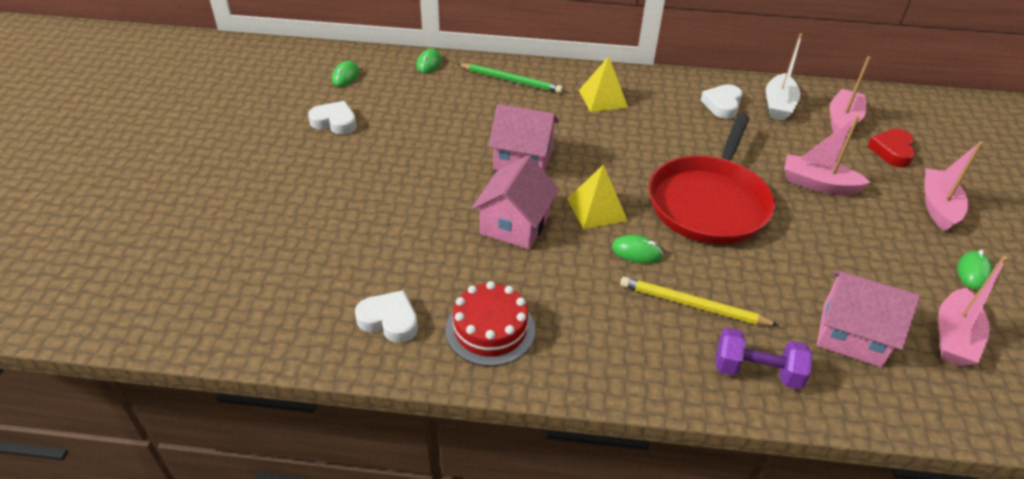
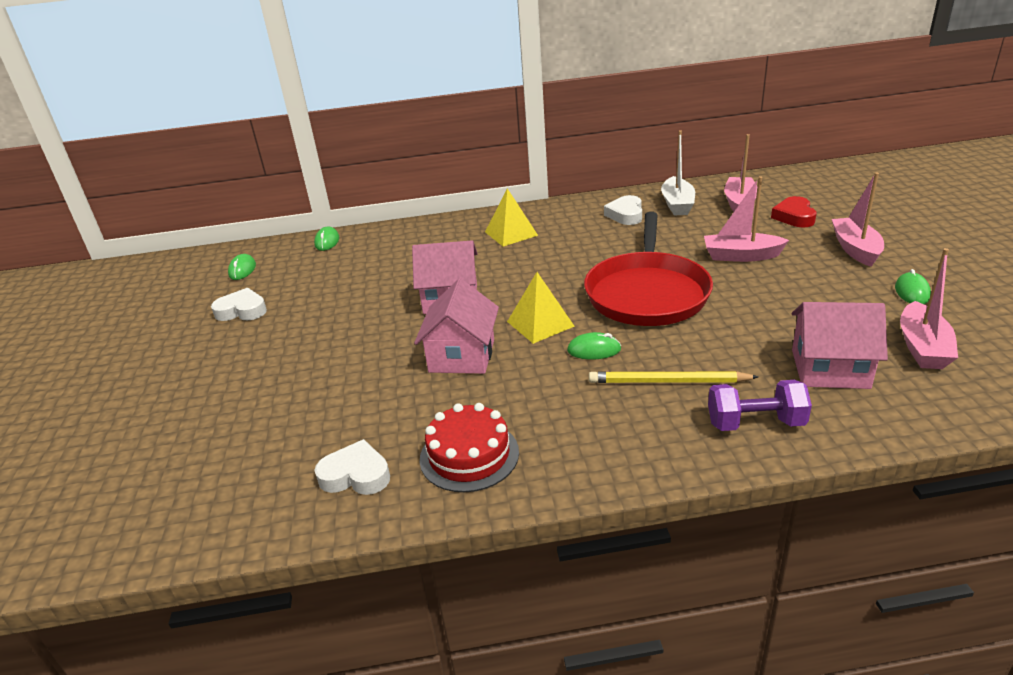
camera: 10 degrees left, 10 degrees down
green pencil [458,63,563,93] -> none

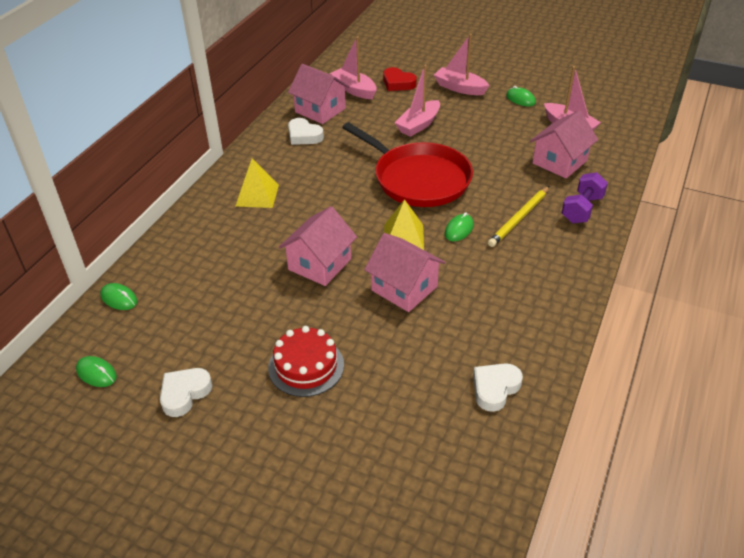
camera: 60 degrees left, 10 degrees up
red cake [420,403,519,492] -> red cake moved to [268,326,344,397]
white boat [661,130,695,216] -> pink house [288,64,350,124]

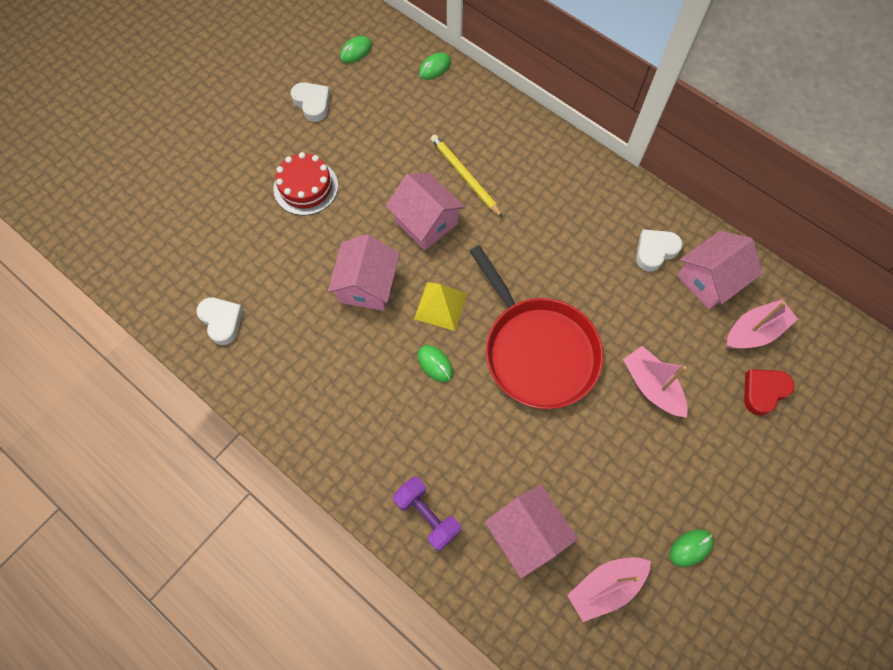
camera: 105 degrees right, 25 degrees up
yellow pyramid [236,158,279,208] -> none
red pan [342,122,473,207] -> red pan turned 90 degrees counterclockwise [469,245,603,409]
pink house [364,233,445,312] -> pink house turned 45 degrees counterclockwise [328,234,400,311]
pink boat [434,34,490,95] -> none
yellow pencil [488,186,549,247] -> yellow pencil moved to [430,134,503,218]

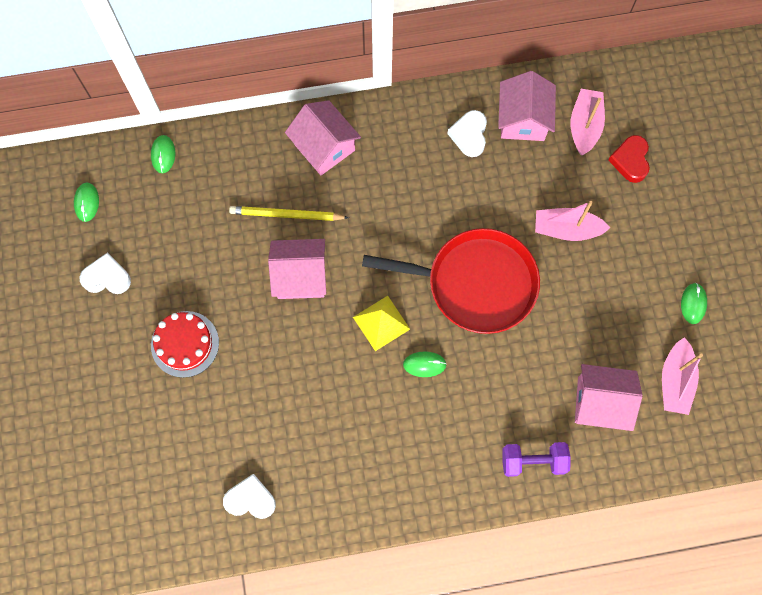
camera: 50 degrees left, 5 degrees up
pink house [328,234,400,311] -> pink house moved to [285,100,361,175]

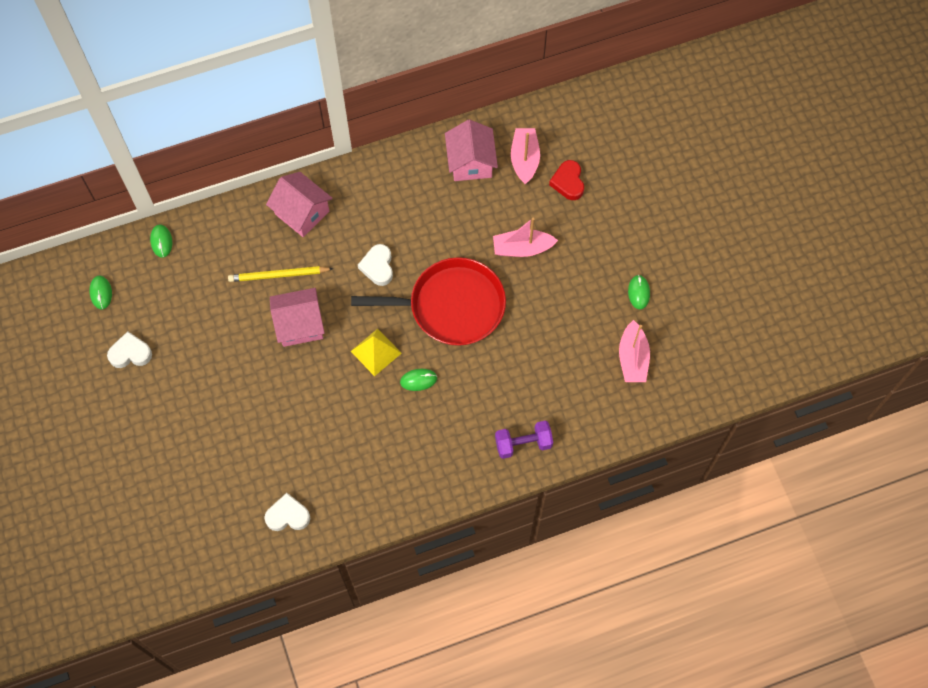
camera: 10 degrees left, 5 degrees down
red cake [151,311,219,378] -> none
white heart [447,110,487,157] -> white heart moved to [358,244,393,286]
pink house [575,364,643,431] -> none

